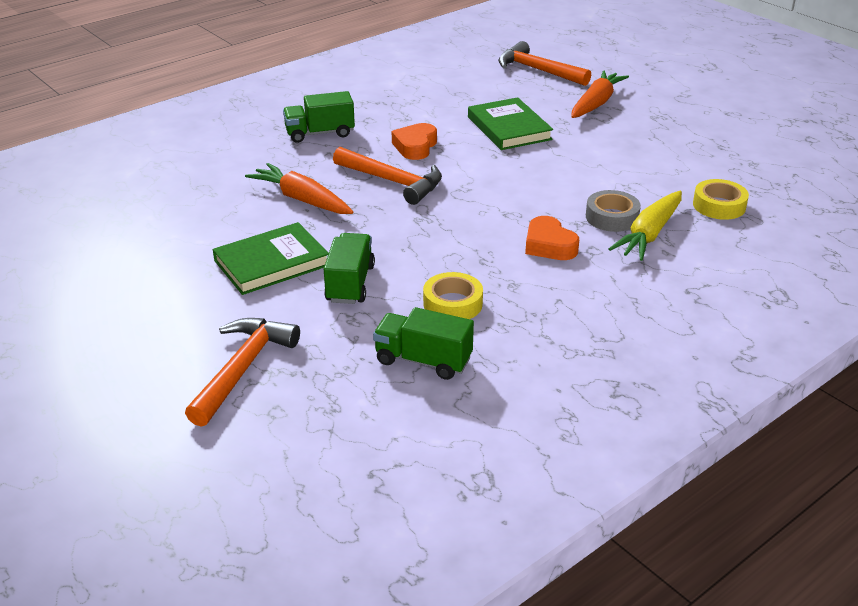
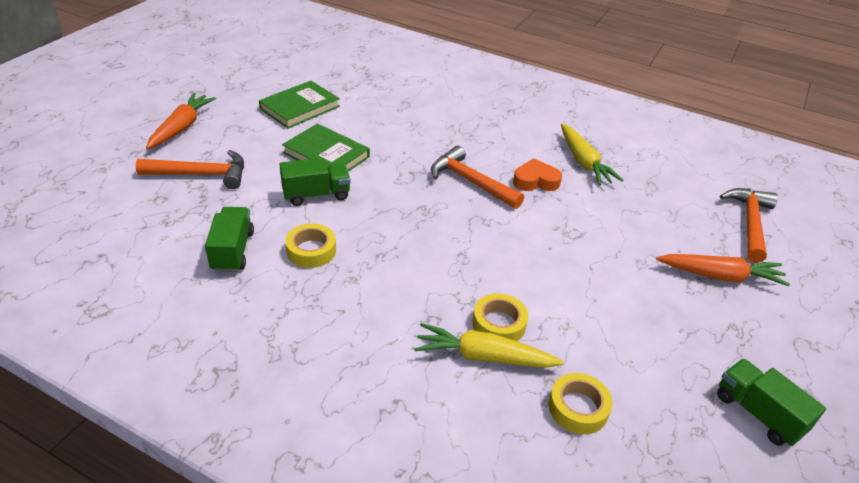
camera: 65 degrees right, 5 degrees up
orange carrot [245,163,353,214] -> orange carrot moved to [146,93,216,149]
green truck [283,91,355,143] -> green truck moved to [717,359,826,446]
orange hammer [333,147,442,205] -> orange hammer turned 120 degrees clockwise [431,146,524,209]
green book [468,97,553,150] -> green book moved to [259,81,340,128]
orange heart [525,216,579,260] -> none
grey tape [586,190,641,232] -> yellow tape [472,293,528,341]
none -> yellow carrot [561,124,623,185]

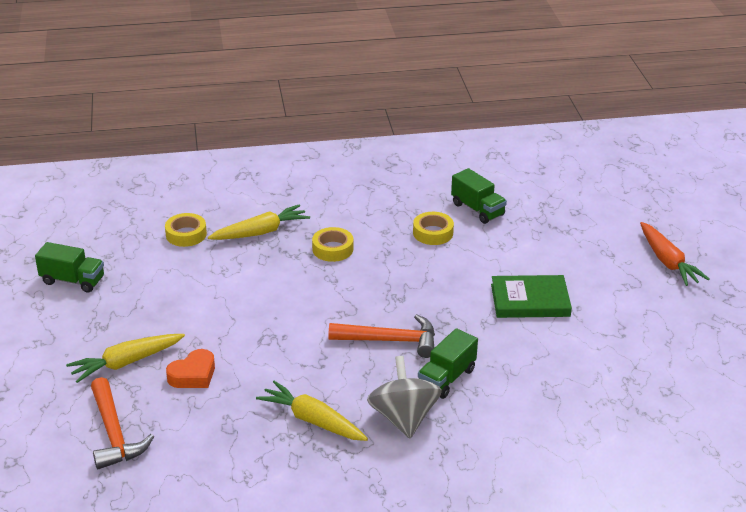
camera: 145 degrees right, 5 degrees down
orange hammer [136,150,244,189] -> none
green book [259,81,340,128] -> none
green truck [280,158,351,206] -> green truck moved to [418,328,478,399]
yellow tape [472,293,528,341] -> yellow tape moved to [312,227,353,262]
orange heart [513,158,562,191] -> orange heart moved to [166,349,215,388]
orange carrot [656,254,790,286] -> yellow carrot [66,334,185,383]
none -> grey spinning top [367,356,442,438]

